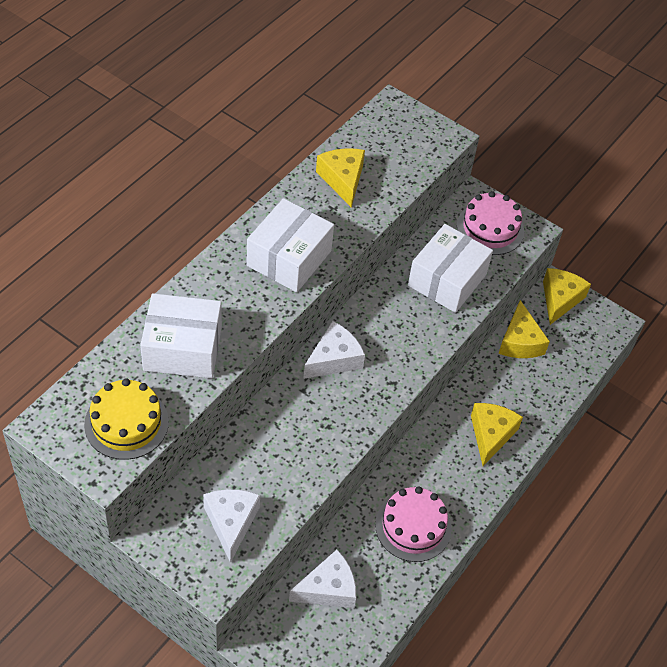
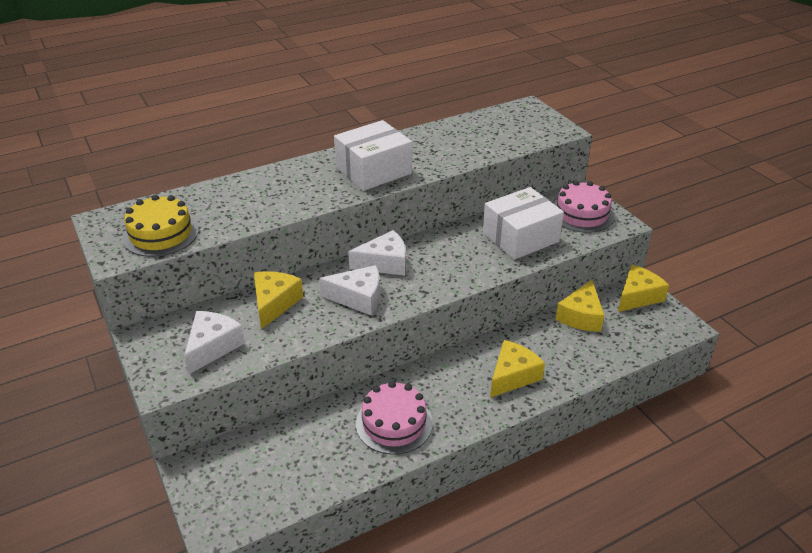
camera: 30 degrees right, 15 degrees down
white box [140,293,222,378] -> none
white cheese [289,550,356,608] -> white cheese moved to [319,265,380,316]
yellow cheese [316,148,365,208] -> yellow cheese moved to [254,271,303,329]

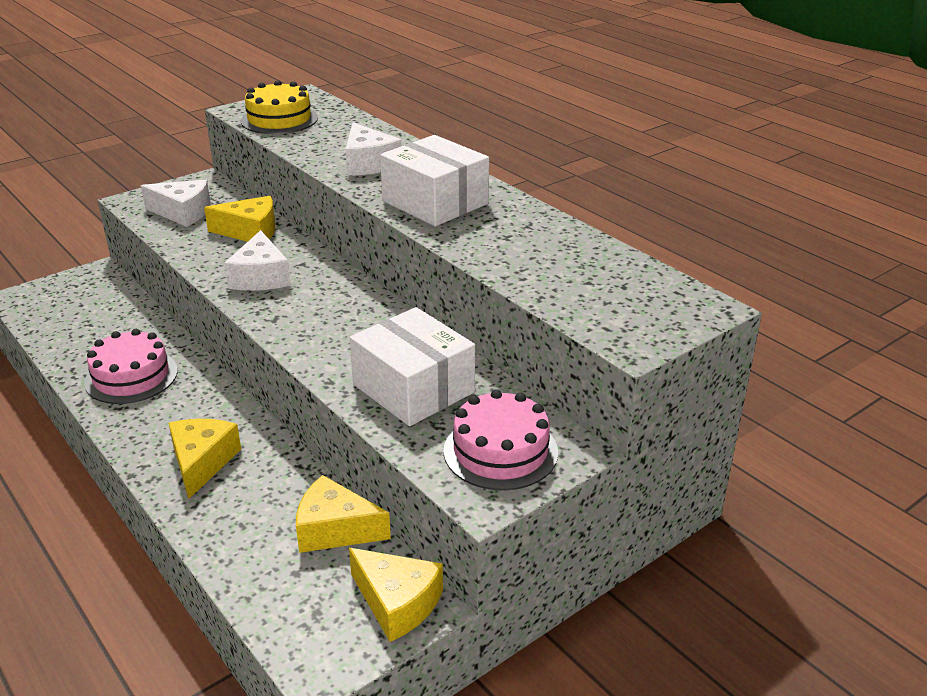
camera: 80 degrees right, 5 degrees down
white cheese [348,230,406,276] -> white cheese moved to [345,122,402,176]
yellow cheese [490,340,545,398] -> yellow cheese turned 120 degrees counterclockwise [168,419,241,499]

